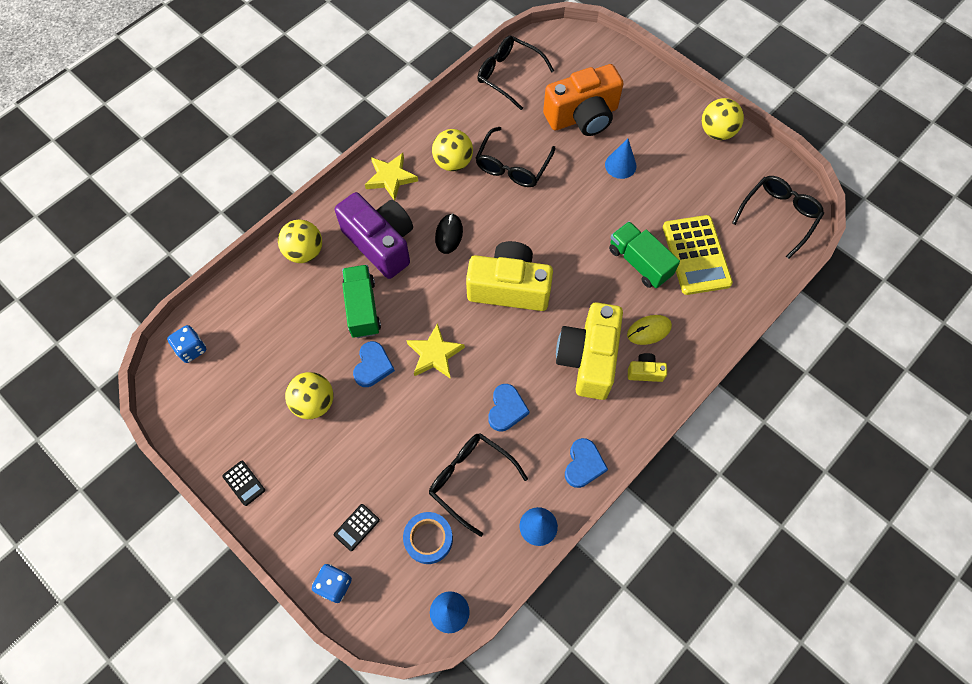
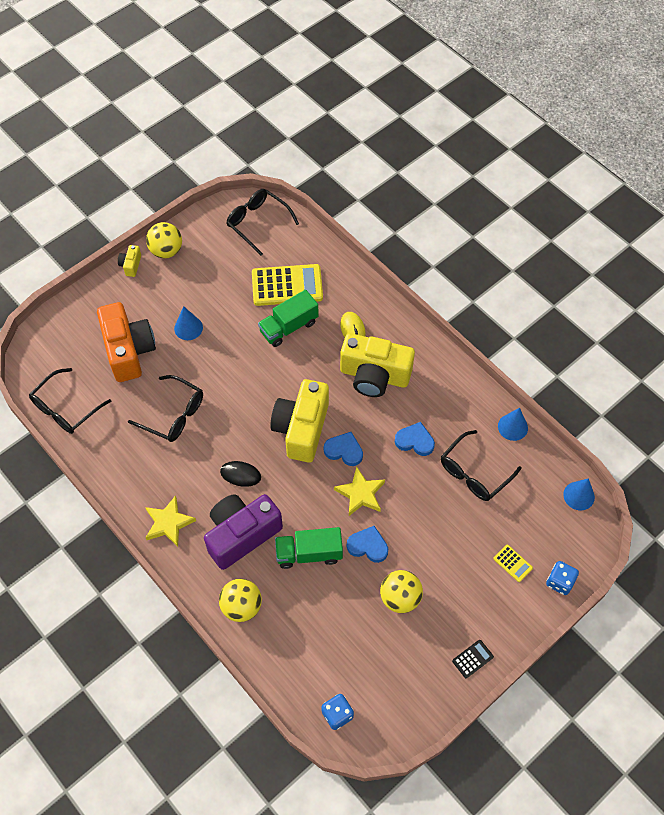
camera: 85 degrees left, 5 degrees down
black calculator [334,504,380,551] -> yellow calculator [493,545,533,582]
blue tape [403,512,453,564] -> none
yellow ball [432,129,473,171] -> none
blue heart [565,438,608,488] -> blue heart moved to [324,432,363,466]
yellow camera [628,353,667,382] -> yellow camera moved to [118,245,141,277]

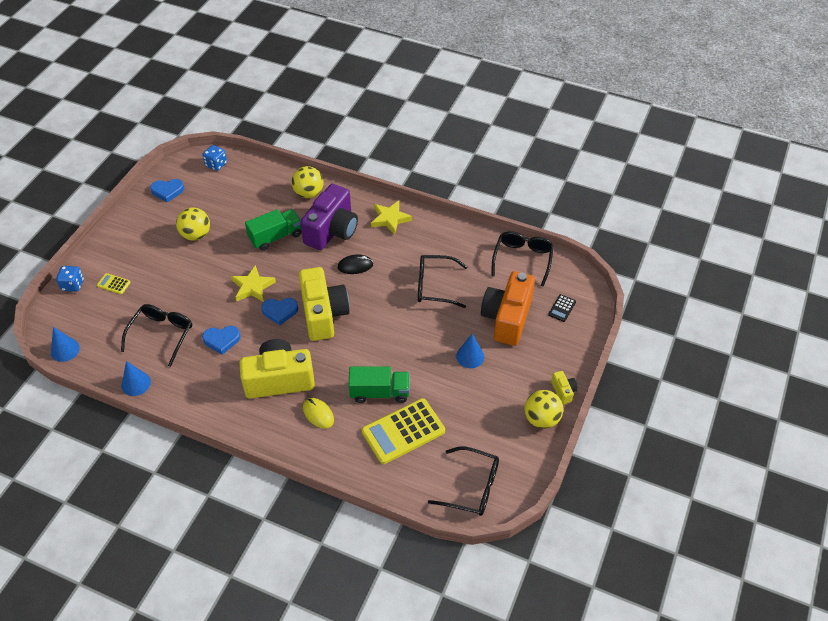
camera: 155 degrees right, 10 degrees down
orange camera [97,302,156,382] -> orange camera turned 60 degrees clockwise [481,271,535,346]
green truck [258,290,319,347] -> green truck turned 60 degrees clockwise [349,366,409,403]
blue heart [347,526,388,563] -> blue heart moved to [150,179,184,203]
black calculator [452,640,494,678] -> black calculator moved to [548,294,576,322]

